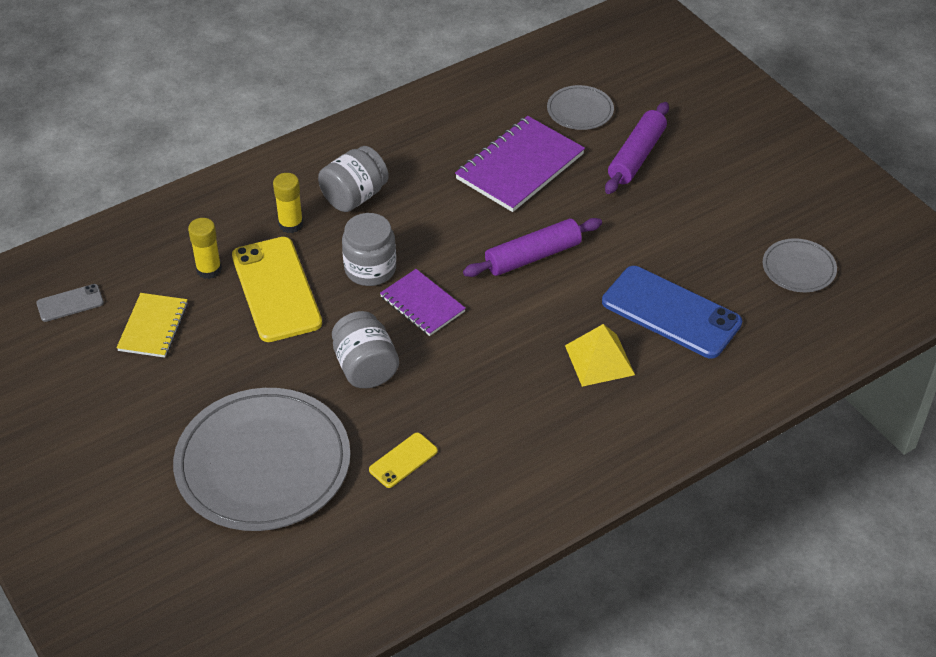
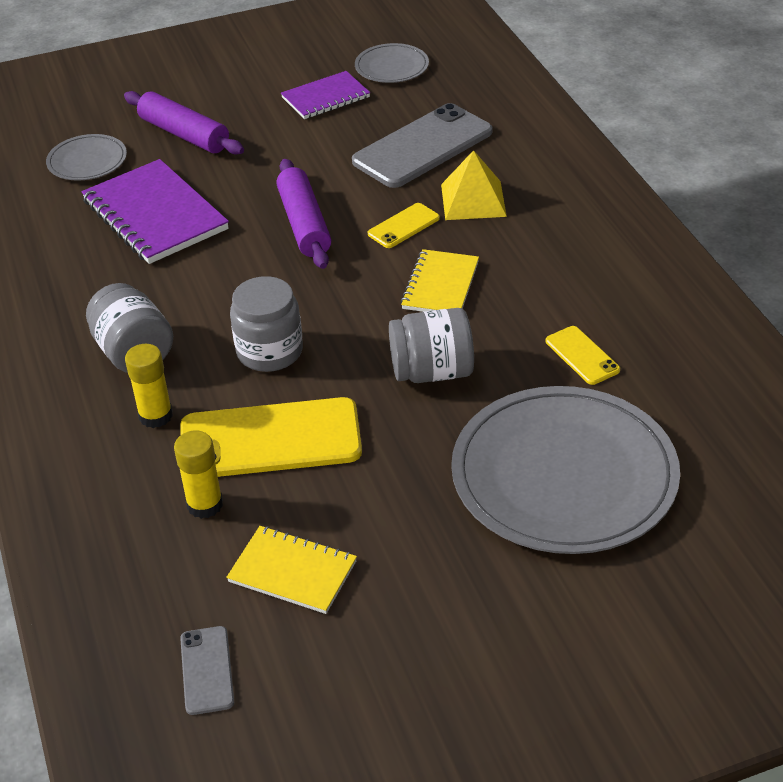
camera: 75 degrees left, 5 degrees down
purple notebook [380,269,466,336] -> purple notebook moved to [281,71,370,119]
blue phone [602,266,742,359] -> grey phone [352,103,493,188]
none -> yellow phone [368,203,440,248]
none -> yellow notebook [401,249,479,312]

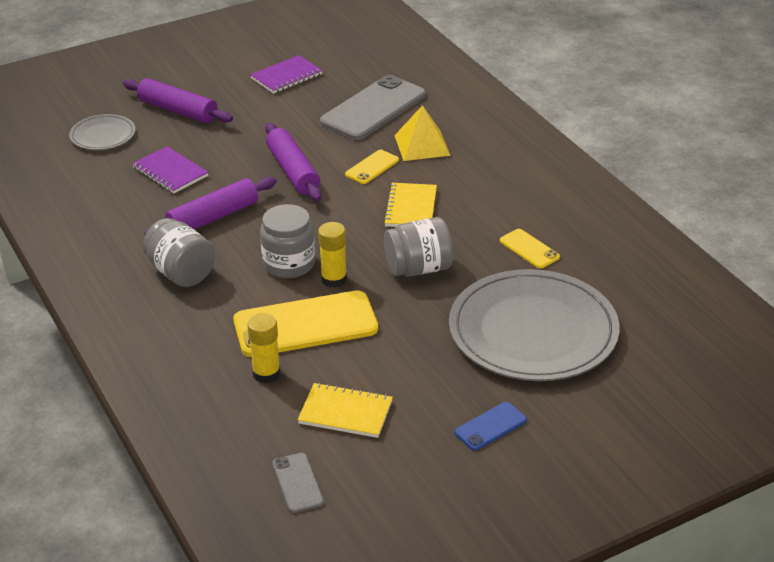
camera: 10 degrees left, 5 degrees down
purple notebook [81,159,229,264] -> purple notebook [132,146,208,194], size x0.60
yellow glue stick [125,344,173,428] -> yellow glue stick moved to [318,222,347,288]
grey plate [355,43,429,83] -> none
none -> purple rolling pin [144,177,277,234]
none -> blue phone [454,402,527,451]

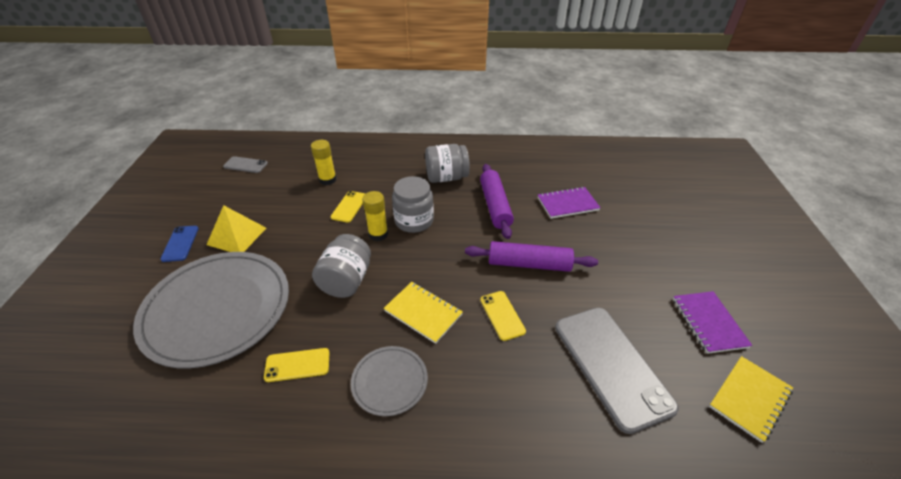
camera: 120 degrees right, 5 degrees up
grey plate [69,114,135,150] -> grey plate moved to [351,346,428,416]
purple rolling pin [123,78,233,123] -> none
yellow phone [233,290,378,357] -> yellow phone [331,191,365,223], size x0.48
yellow notebook [297,383,393,438] -> yellow notebook moved to [709,356,793,443]
yellow pyramid [394,105,451,161] -> yellow pyramid moved to [206,205,266,252]

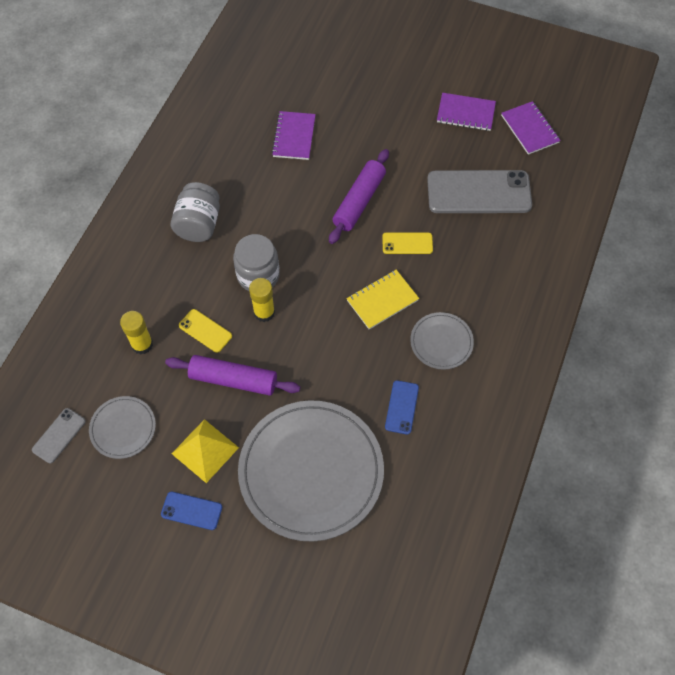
camera: 70 degrees left, 20 degrees up
yellow phone [264,348,329,382] -> blue phone [385,380,419,435]
grey jar [312,234,371,298] -> none
purple rolling pin [480,164,514,239] -> purple rolling pin moved to [165,355,300,396]
yellow notebook [709,356,793,443] -> purple notebook [501,101,561,155]
none -> grey plate [89,396,156,459]

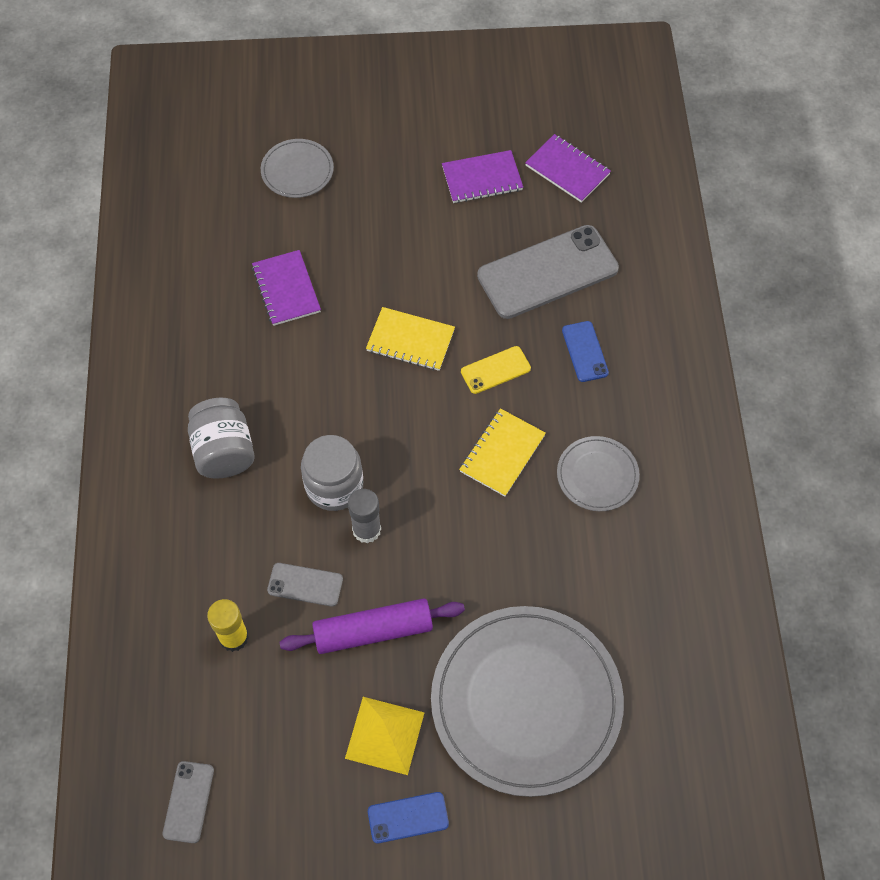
camera: 25 degrees left, 0 degrees up
grey plate [89,396,156,459] -> grey plate moved to [261,139,334,198]
yellow phone [179,309,232,353] -> grey phone [267,563,343,606]
yellow glue stick [249,278,275,322] -> grey glue stick [348,489,381,543]
purple rolling pin [329,149,389,244] -> yellow notebook [366,307,455,371]
blue phone [385,380,419,435] -> blue phone moved to [562,321,609,382]

